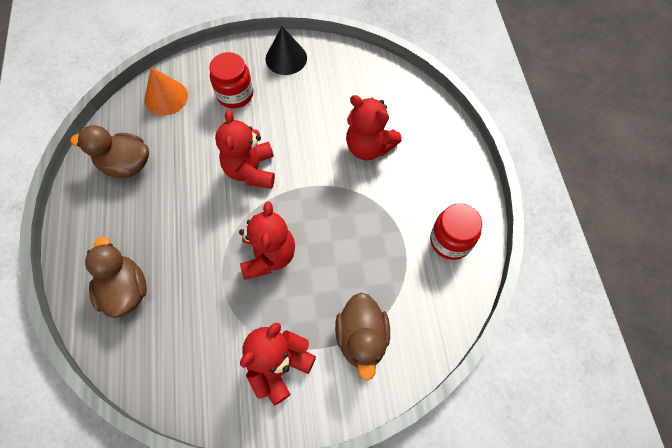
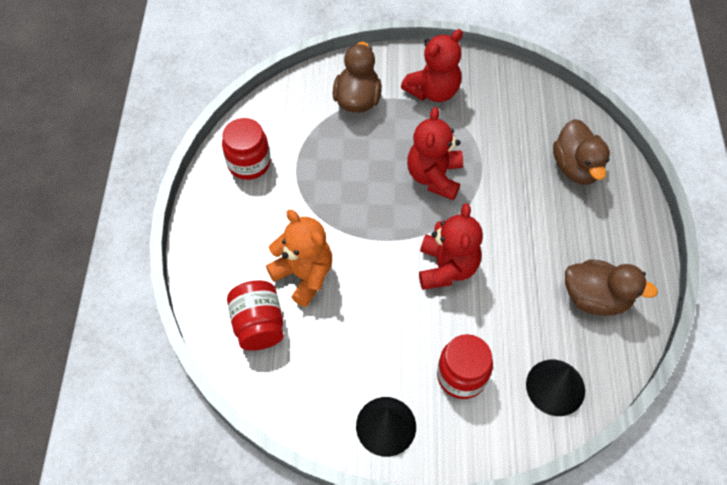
camera: 170 degrees left, 5 degrees down
orange cone [144,67,188,116] -> black cone [526,360,585,416]
red teddy bear [346,95,402,160] -> orange teddy bear [266,210,332,307]
none -> red jar [227,280,284,351]

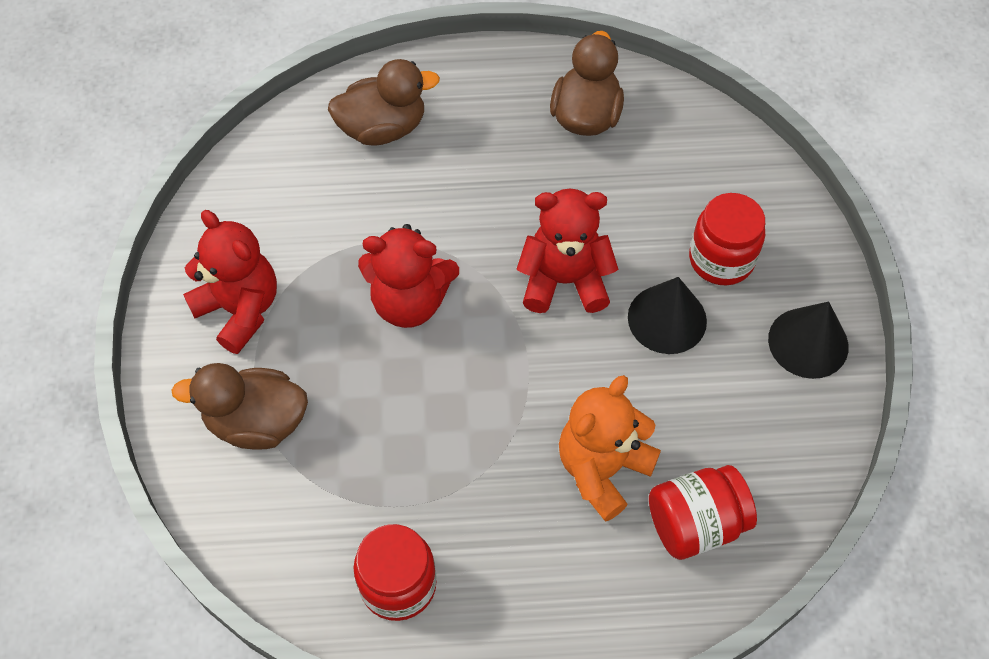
camera: 95 degrees left, 0 degrees up
black cone [526,360,585,416] -> black cone moved to [628,277,707,354]

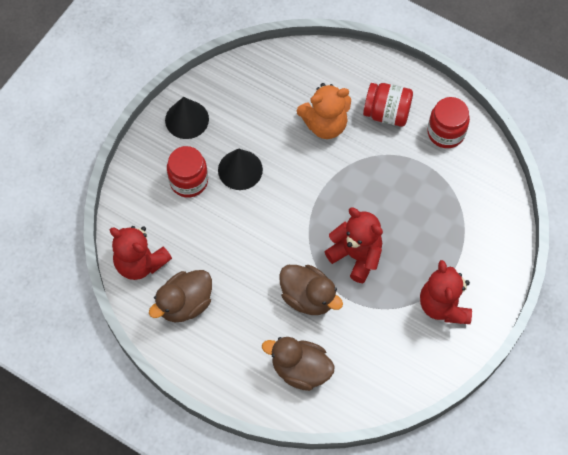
camera: 145 degrees left, 5 degrees up
brown duck [171,363,308,450] -> brown duck moved to [279,265,343,315]
red teddy bear [517,189,619,313] -> red teddy bear moved to [110,226,172,280]
red jar [649,465,757,560] -> red jar moved to [363,83,413,127]

